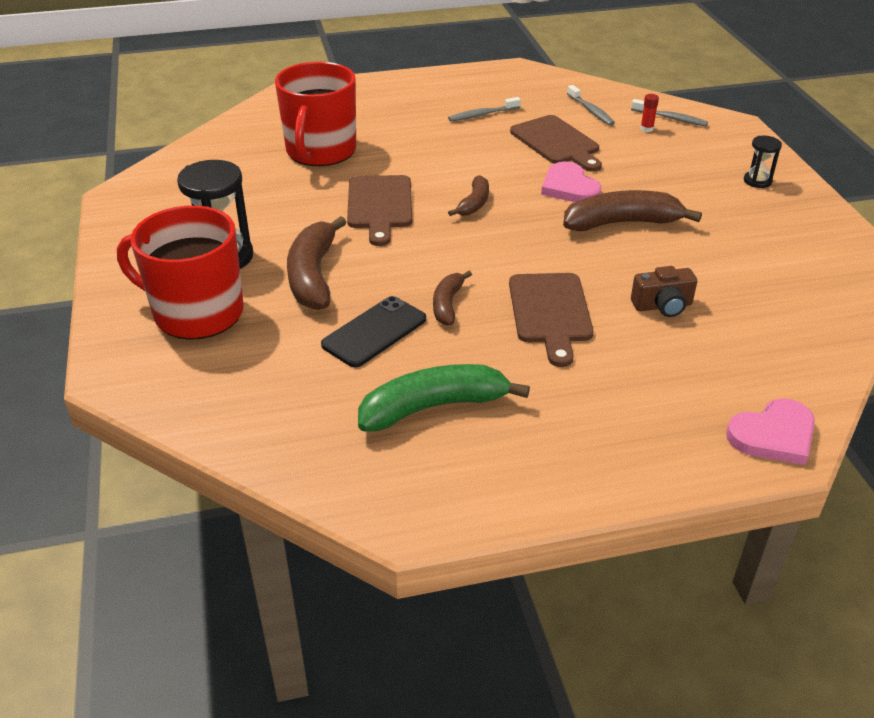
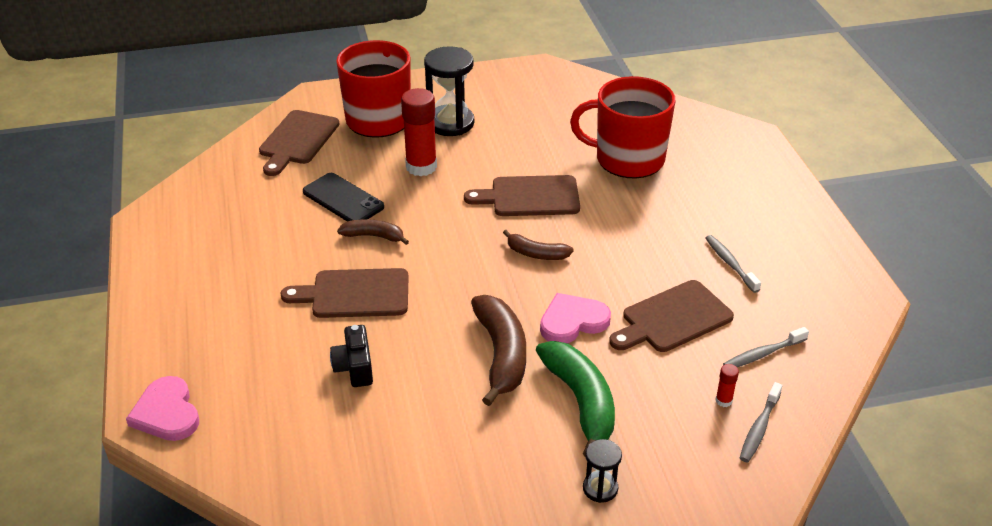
camera: 90 degrees right, 0 degrees up
brown banana [287,216,347,310] -> red glue stick [401,88,437,176]
green banana [358,364,530,432] -> green banana moved to [536,341,615,458]
brown camera [631,266,697,317] -> black camera [330,325,373,387]
none -> brown cutting board [259,110,339,176]

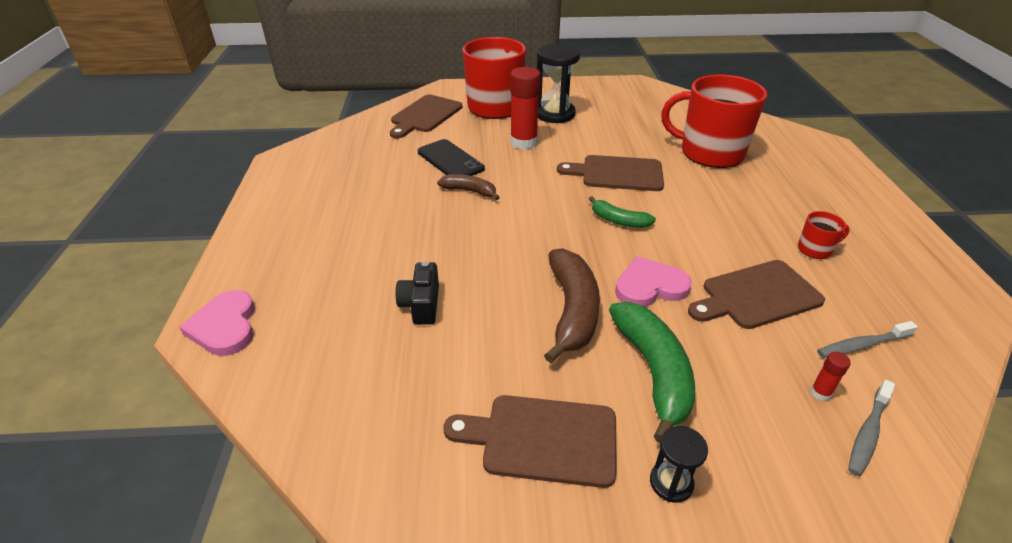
camera: 10 degrees right, 0 degrees up
brown cutting board [280,268,408,318] -> brown cutting board moved to [444,395,617,488]
brown banana [503,230,574,260] -> green banana [589,196,656,228]
grey toothbrush [705,235,761,293] -> red mug [798,211,850,259]

